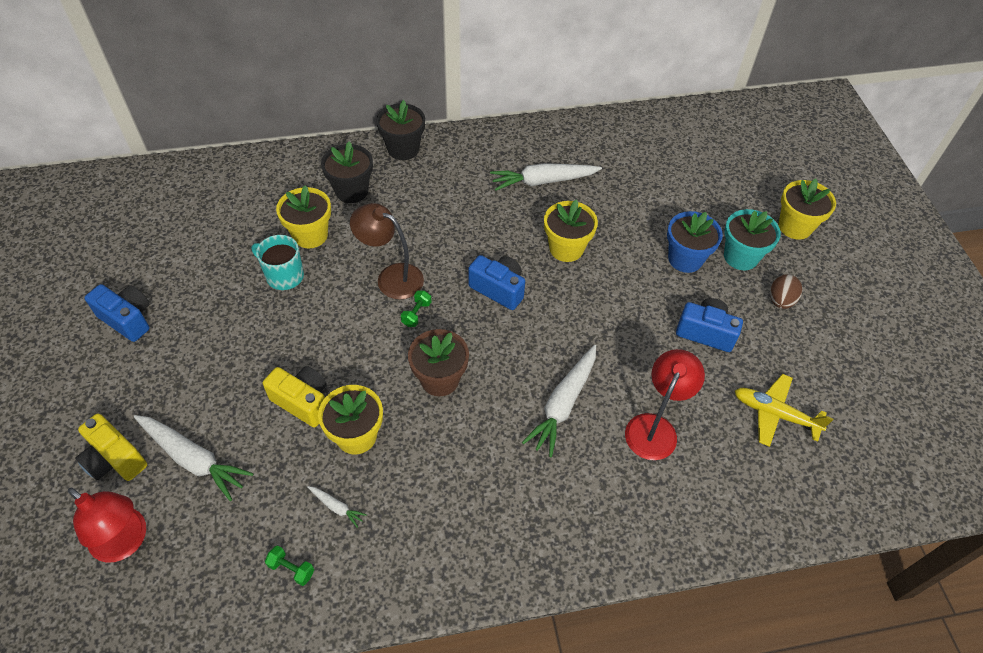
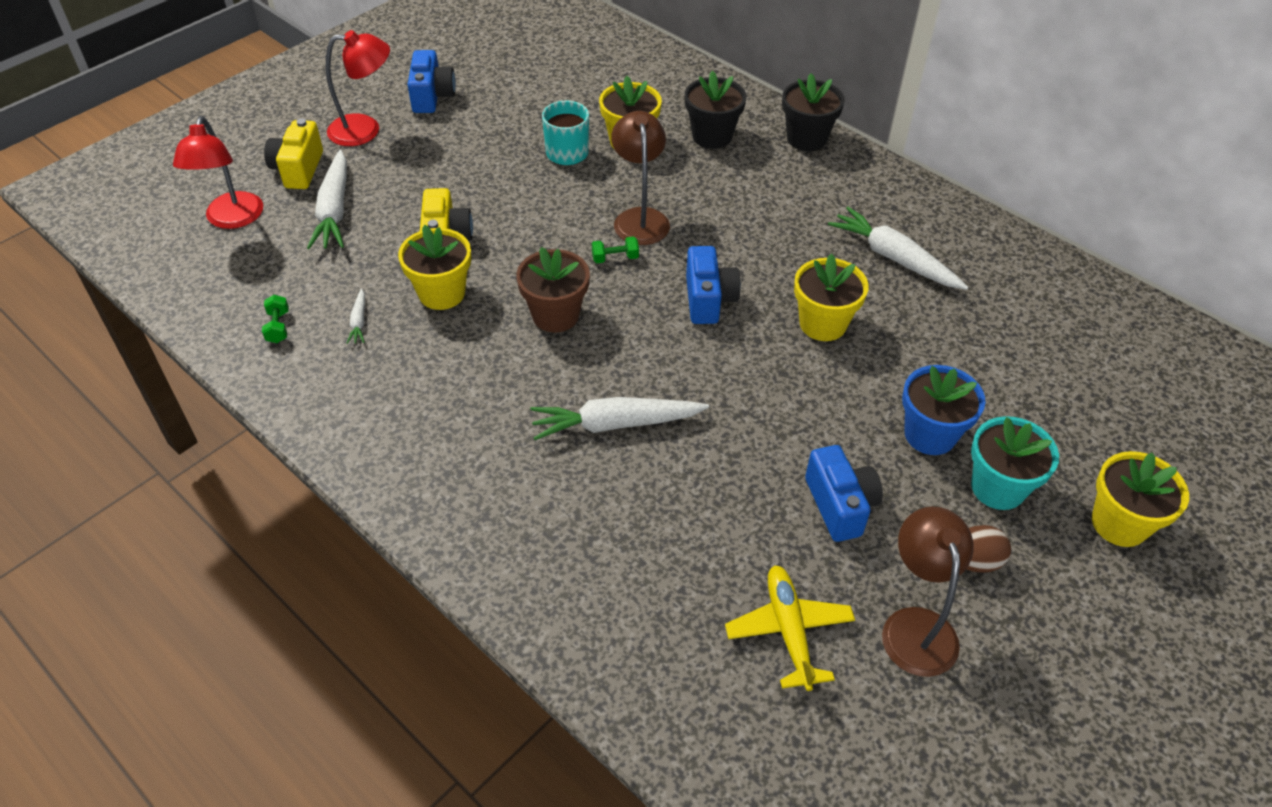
camera: 55 degrees right, 5 degrees down
red lamp [625,349,705,460] -> red lamp moved to [325,30,390,146]
none -> brown lamp [882,506,974,677]

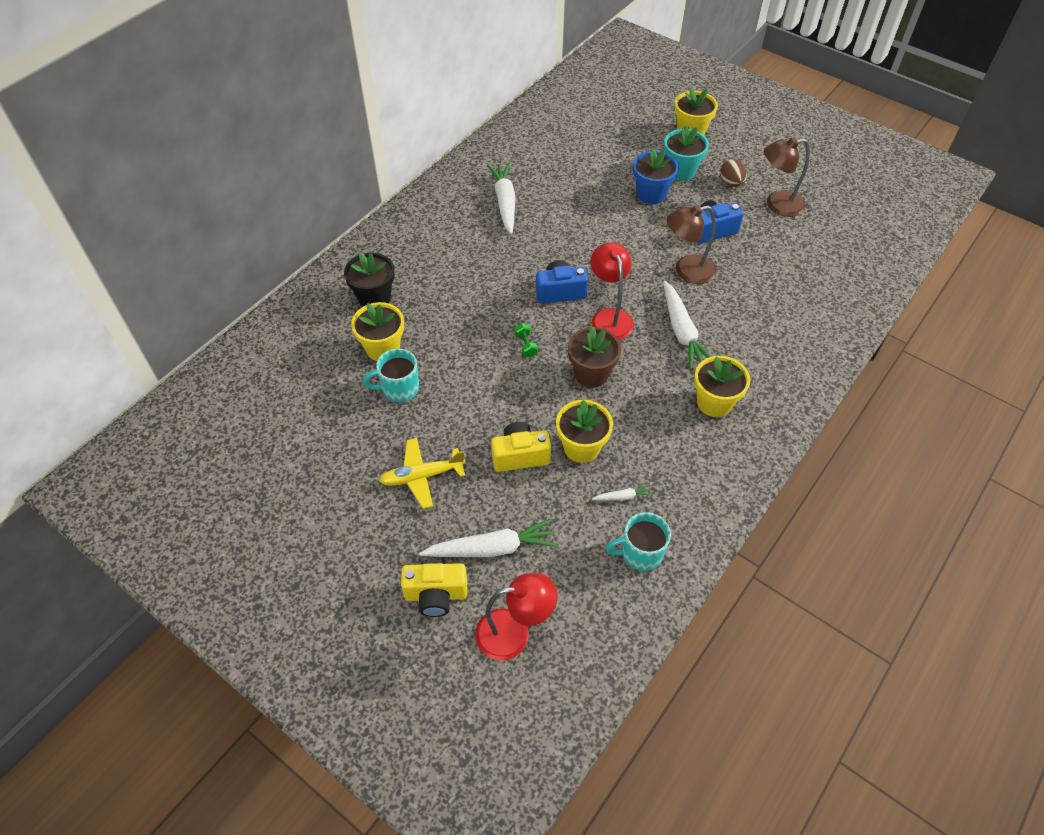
camera: 95 degrees left, 5 degrees up
green dumbbell [262,295,289,343] -> turquoise mug [606,512,671,571]
red lamp [325,30,390,146] -> red lamp moved to [591,242,634,340]
blue camera [408,50,456,113] -> none
brown lamp [611,111,670,245] -> brown lamp moved to [667,205,717,284]
yellow plane [725,565,855,691] -> yellow plane moved to [379,438,465,509]
black flower pot [782,73,845,151] -> none
yellow flower pot [794,254,869,341] -> yellow flower pot moved to [694,356,750,417]
white carrot [828,207,968,290] -> white carrot turned 135 degrees clockwise [487,163,516,234]

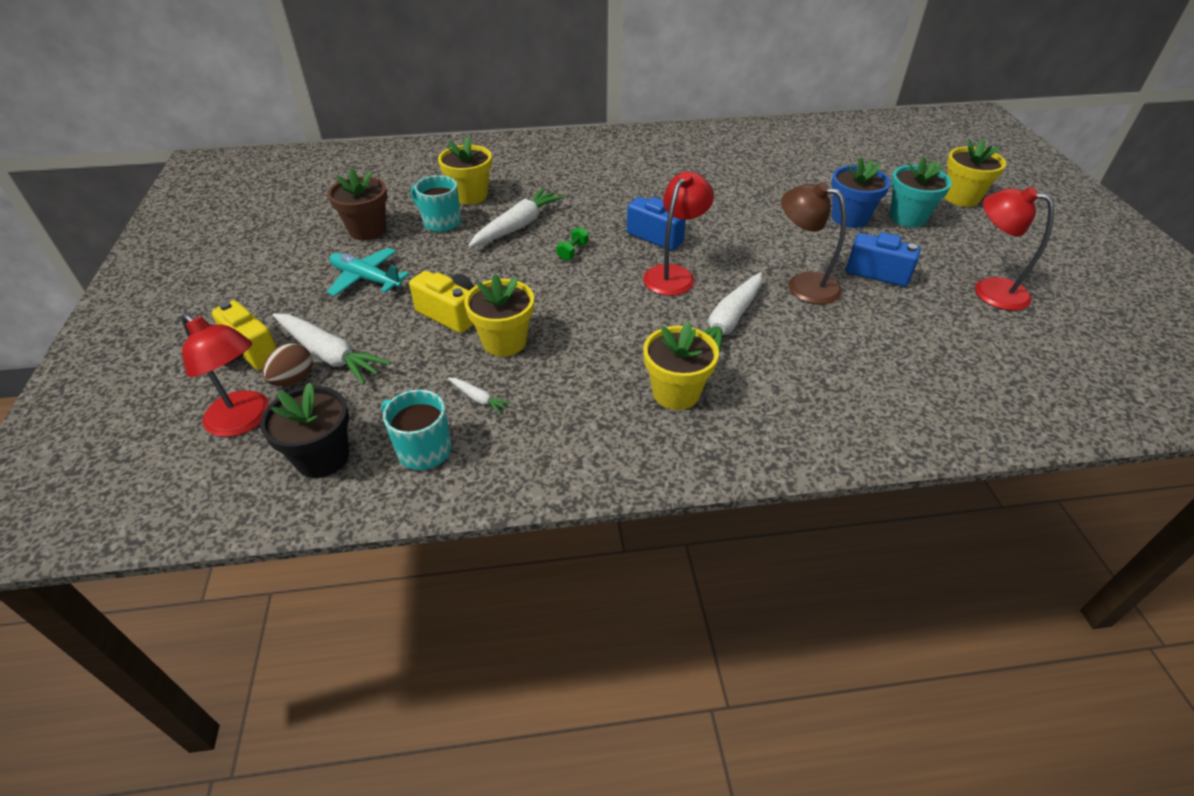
camera: 45 degrees right, 10 degrees down
black flower pot [344,252,395,307] -> black flower pot moved to [260,382,349,478]
yellow plane [379,438,465,509] -> turquoise plane [327,248,409,296]
white carrot [487,163,516,234] -> white carrot moved to [469,188,565,247]
brown flower pot [568,326,621,388] -> brown flower pot moved to [328,168,387,240]
brown egg [720,159,747,187] -> brown egg moved to [262,343,312,386]
brown lamp [764,137,810,217] -> red lamp [975,187,1054,311]

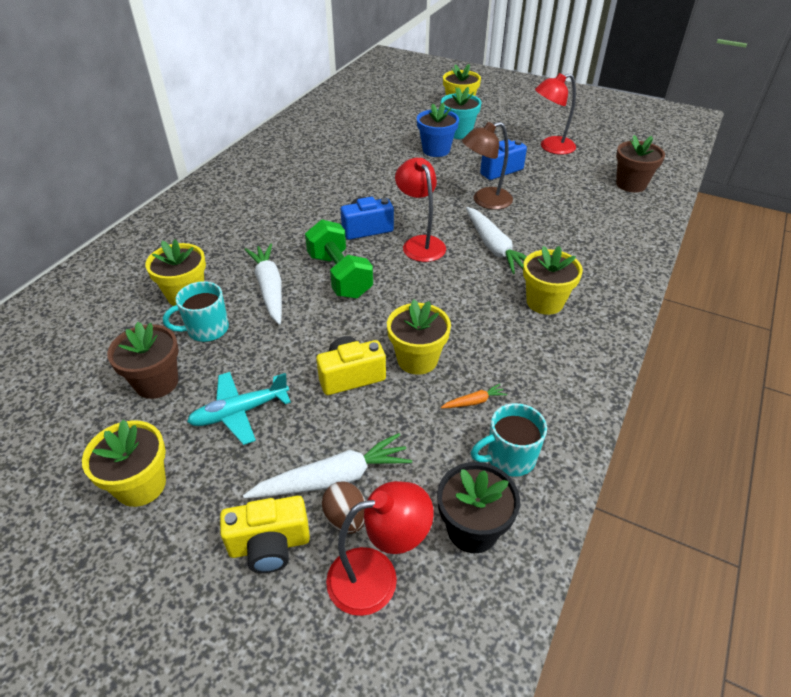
camera: 55 degrees left, 0 degrees up
white carrot [448,377,511,414] -> orange carrot [441,384,507,408]
green dumbbell [557,227,589,261] -> green dumbbell [305,219,373,299], size x2.42
none -> yellow flower pot [82,419,166,507]
none -> brown flower pot [616,135,665,192]

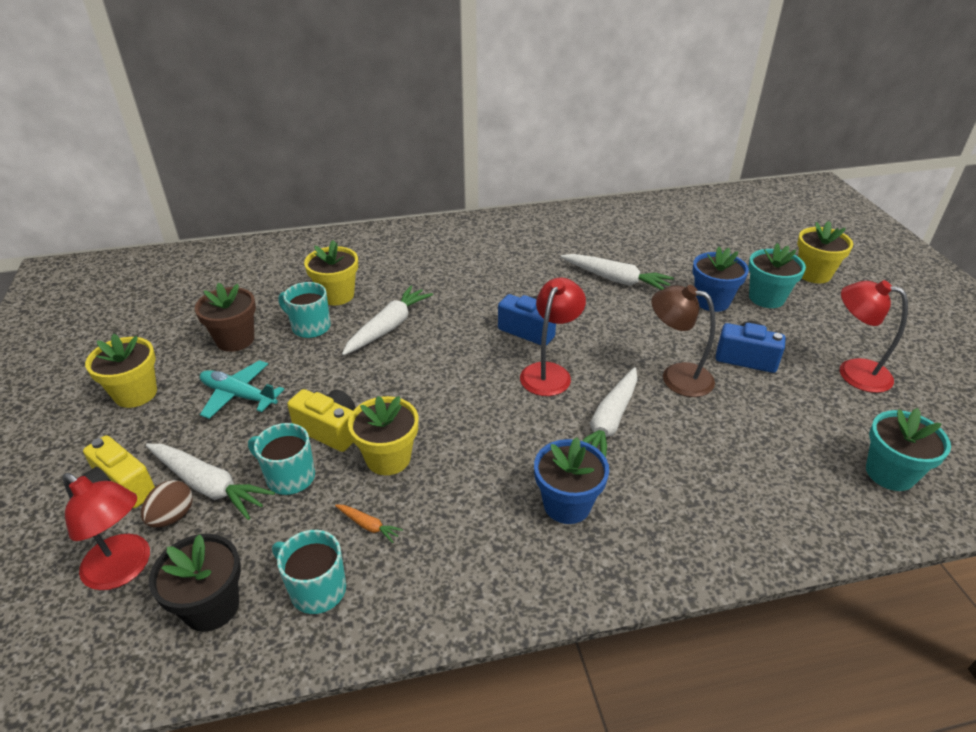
camera: 50 degrees right, 5 degrees down
green dumbbell [305,219,373,299] -> none
yellow flower pot [523,246,583,315] -> blue flower pot [534,437,609,524]
brown flower pot [616,135,665,192] -> turquoise flower pot [866,408,951,491]
none -> turquoise mug [248,423,315,495]
none -> white carrot [561,254,674,290]

